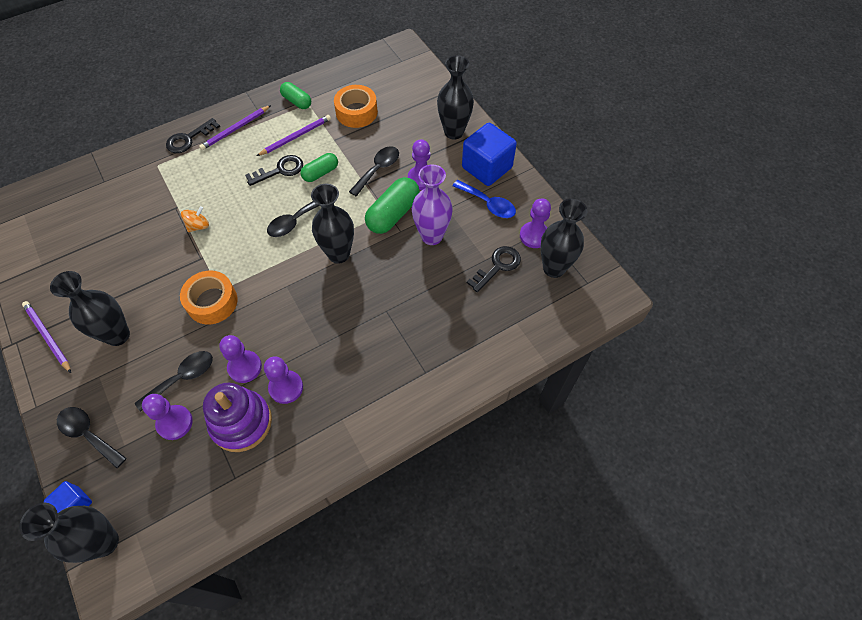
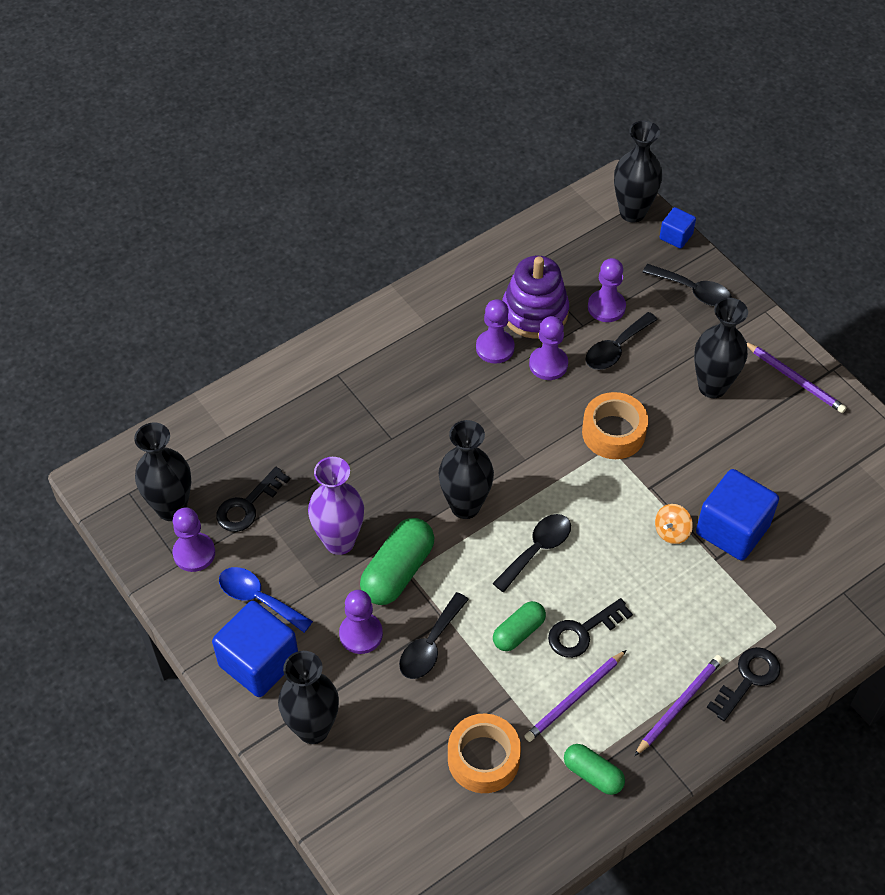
camera: 175 degrees right, 5 degrees down
none -> blue cube [696,469,779,560]

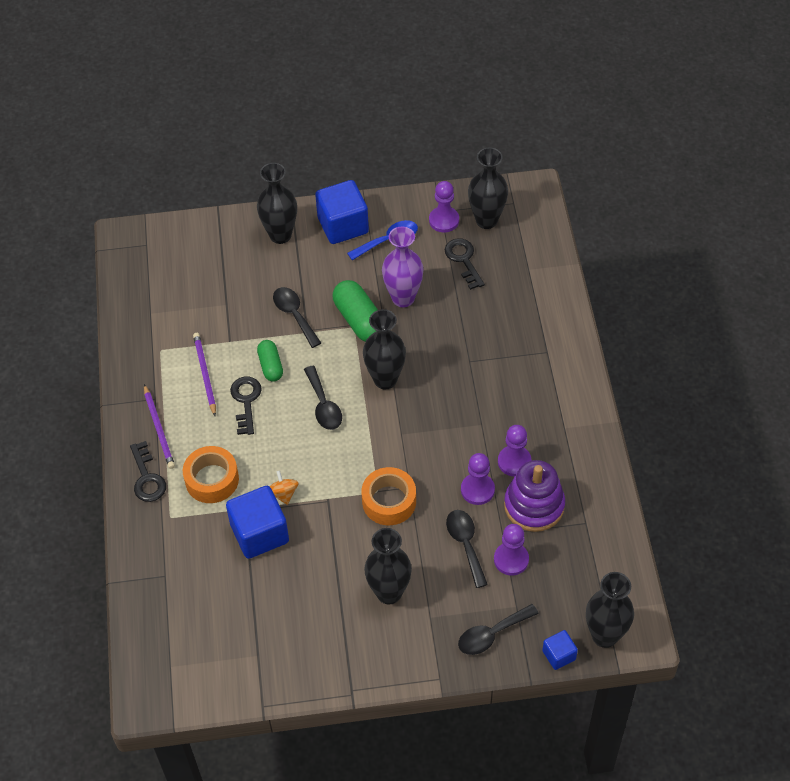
camera: 120 degrees right, 0 degrees up
purple pawn [339,590,383,654] -> none
orange tape [448,714,521,793] -> orange tape moved to [183,446,239,503]
green capsule [564,744,625,795] -> none
purple pencil [746,342,847,413] -> none

